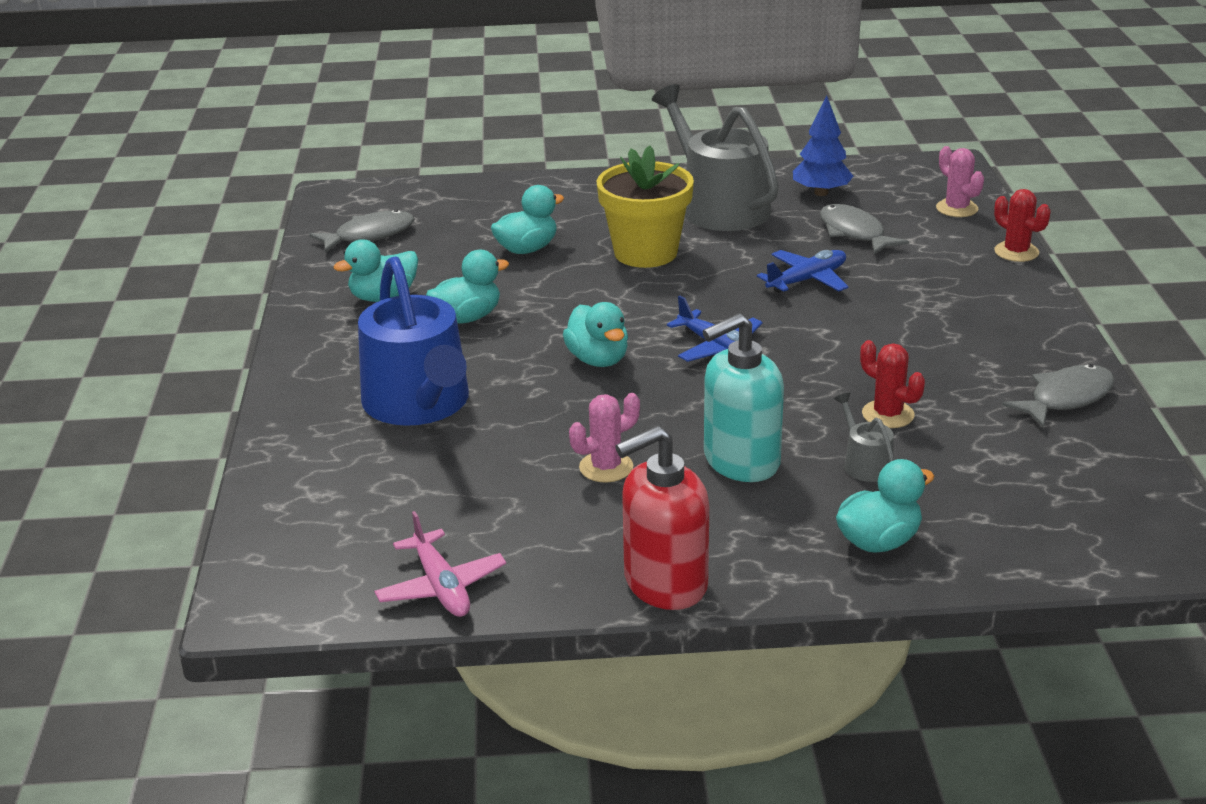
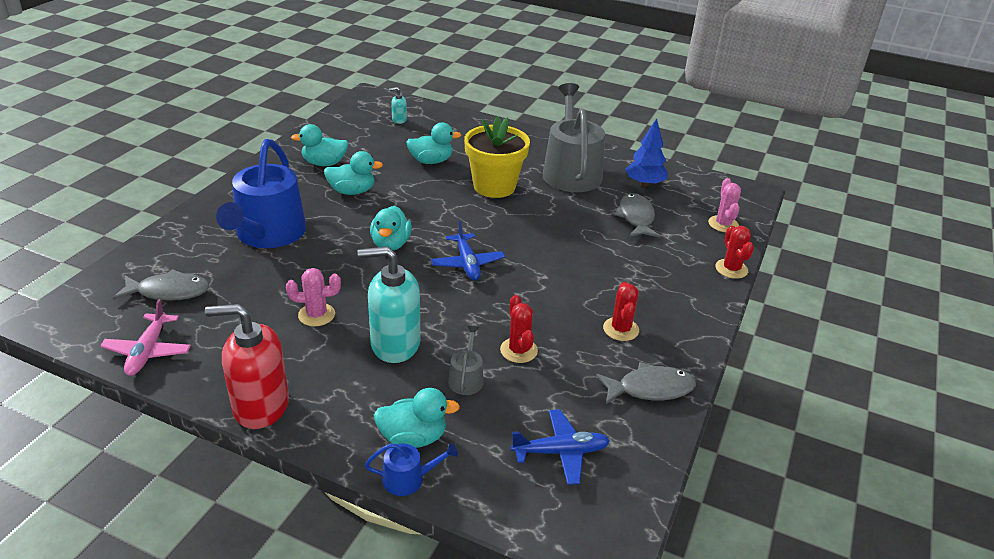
camera: 25 degrees right, 5 degrees up
grey fish [309,209,414,253] -> grey fish moved to [113,269,209,301]
blue plane [757,250,849,293] -> blue plane moved to [511,409,610,485]
none -> blue watering can [365,443,458,496]
none -> turquoise soap dispenser [389,87,407,124]
none -> red cactus [603,282,639,341]

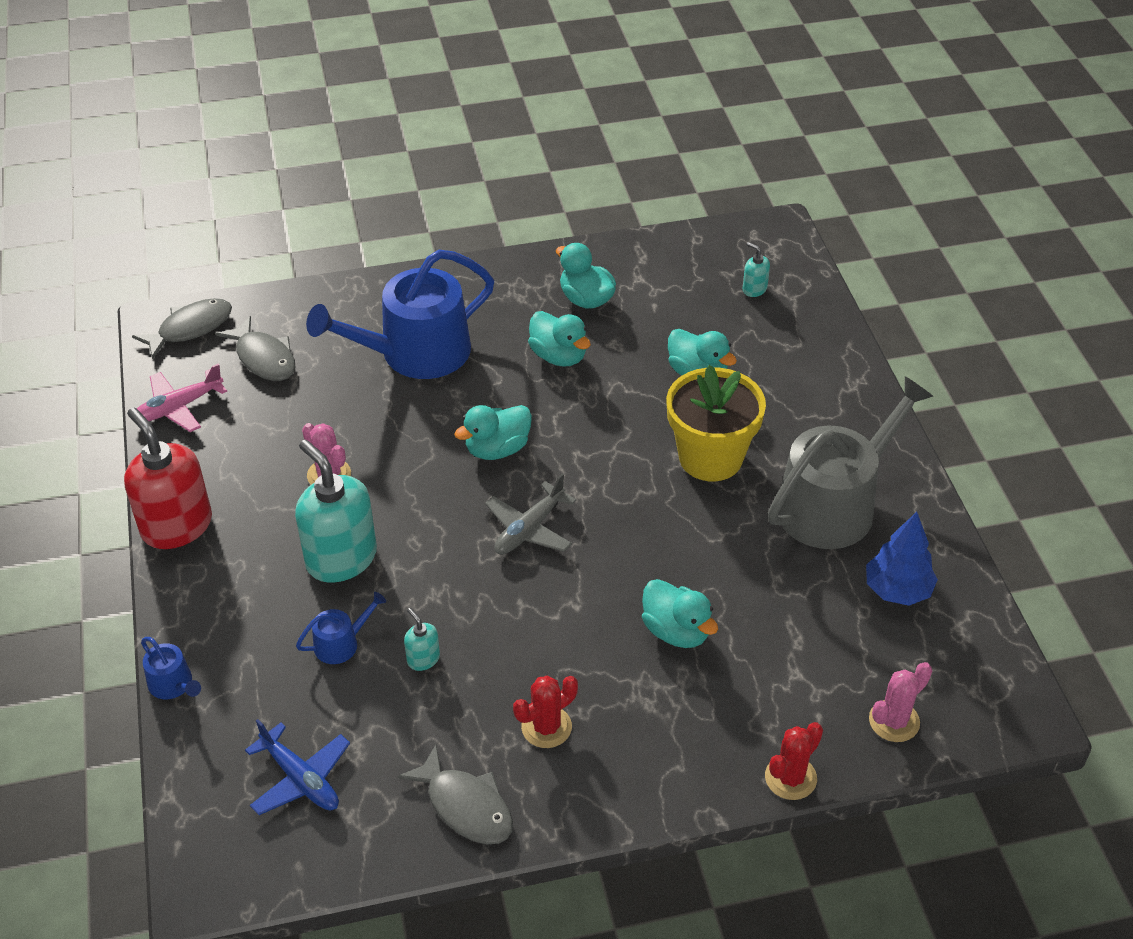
camera: 55 degrees right, 10 degrees up
turquoise duck [374,388,460,448] -> turquoise duck moved to [642,579,718,648]
blue plane [431,221,505,281] -> grey plane [485,473,577,555]
grey watering can [448,326,483,395] -> blue watering can [296,592,386,664]
red cactus [500,295,538,363] -> turquoise soap dispenser [404,608,440,671]
grey fish [614,193,660,237] -> grey fish moved to [132,298,232,359]

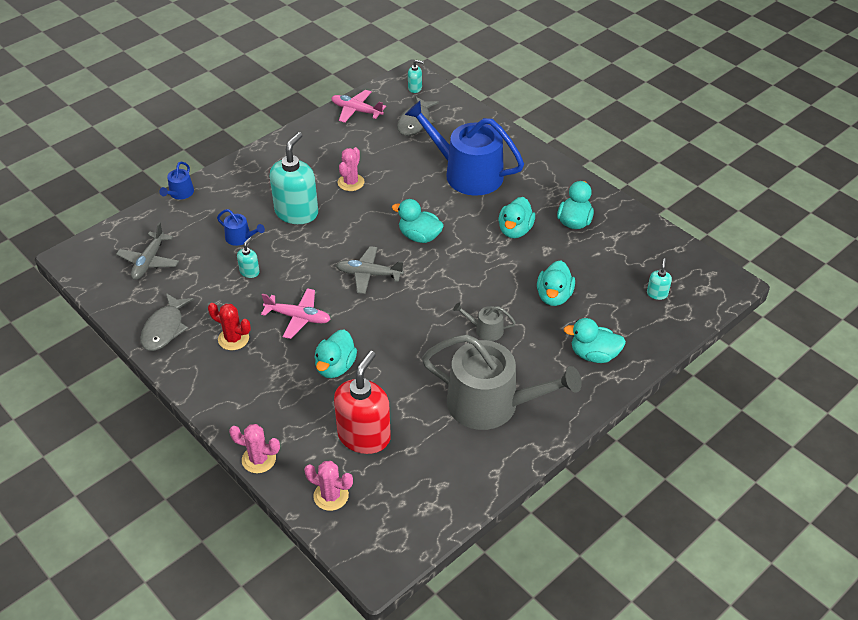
camera: 60 degrees right, 0 degrees up
red soap dispenser [124,407,212,549] -> red soap dispenser moved to [334,351,391,454]
grey fish [132,298,232,359] -> turquoise soap dispenser [408,60,424,93]
blue plane [245,719,350,815] -> grey plane [116,222,179,280]
yellow flower pot [666,365,766,481] -> grey watering can [453,303,516,341]
red cactus [765,722,823,800] -> pink cactus [229,424,280,473]
blue tree [866,512,938,606] -> none
none -> pink plane [261,288,330,339]
none -> turquoise duck [564,318,626,363]

